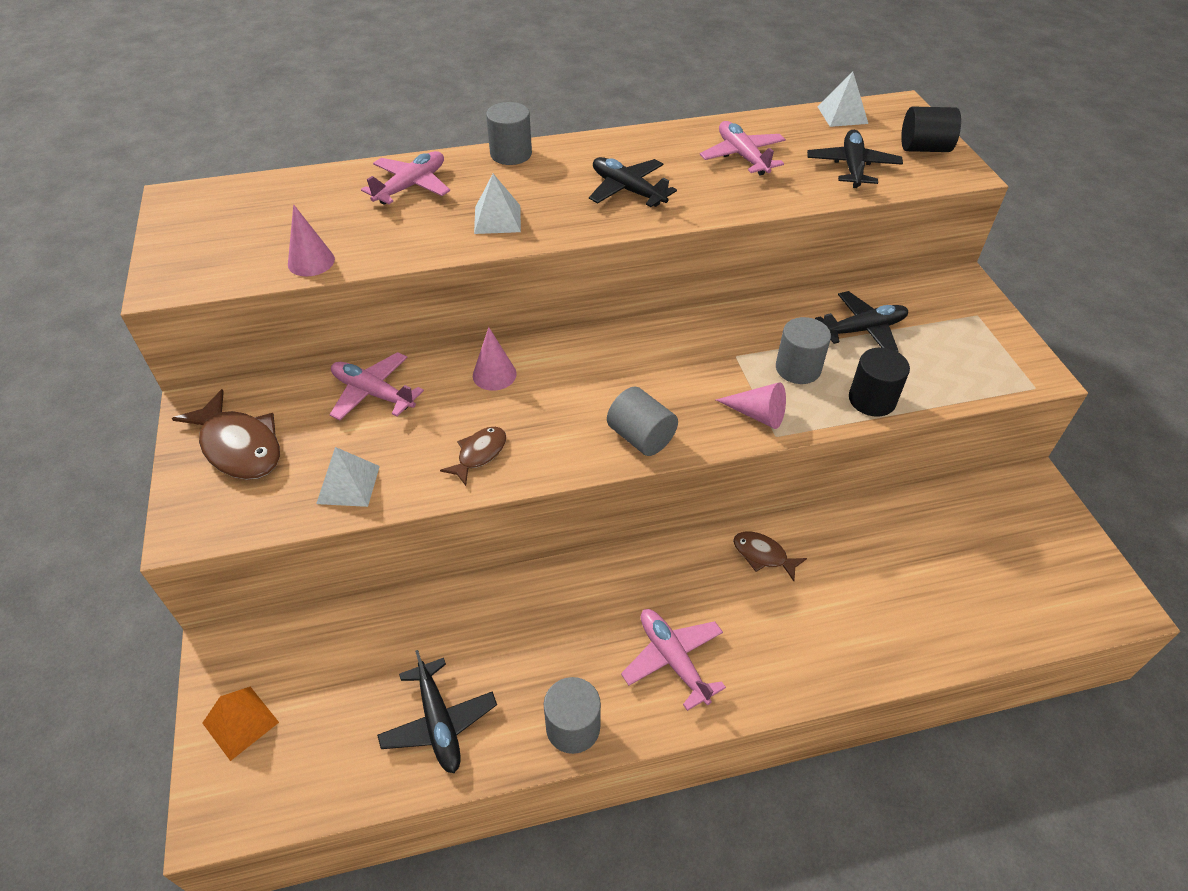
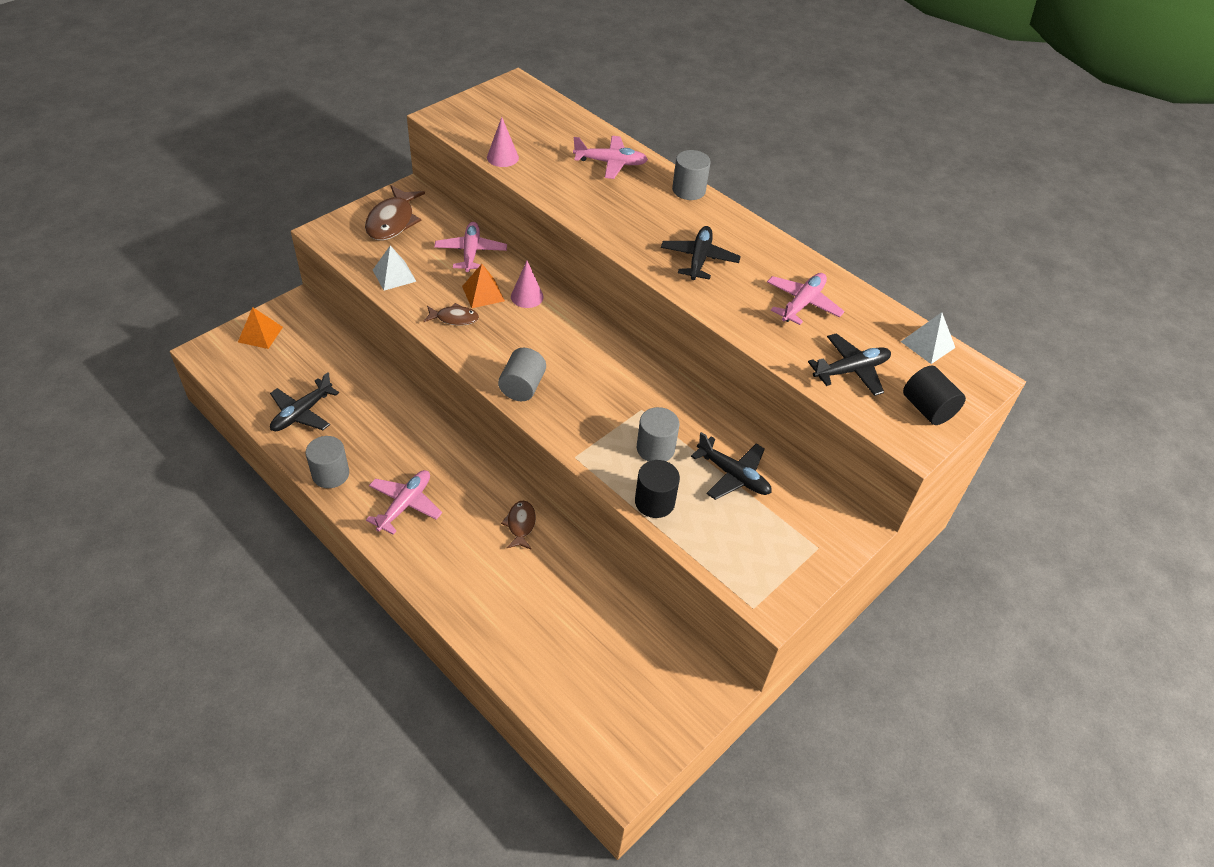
camera: 55 degrees right, 0 degrees up
white pyramid [474,174,521,234] -> none
pink cone [716,382,786,429] -> none
none -> orange pyramid [462,264,505,308]

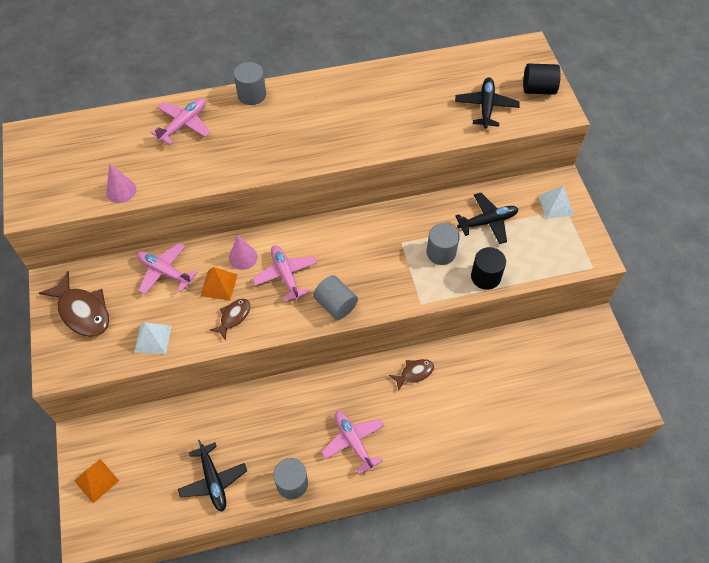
camera: 55 degrees left, 10 degrees up
brown fish [501,500,536,550] -> brown fish turned 120 degrees clockwise [389,359,434,392]
black plane [661,226,741,280] -> none
pink plane [767,273,844,325] -> pink plane moved to [252,245,317,302]
white pyramid [901,312,955,364] -> white pyramid moved to [539,186,574,219]

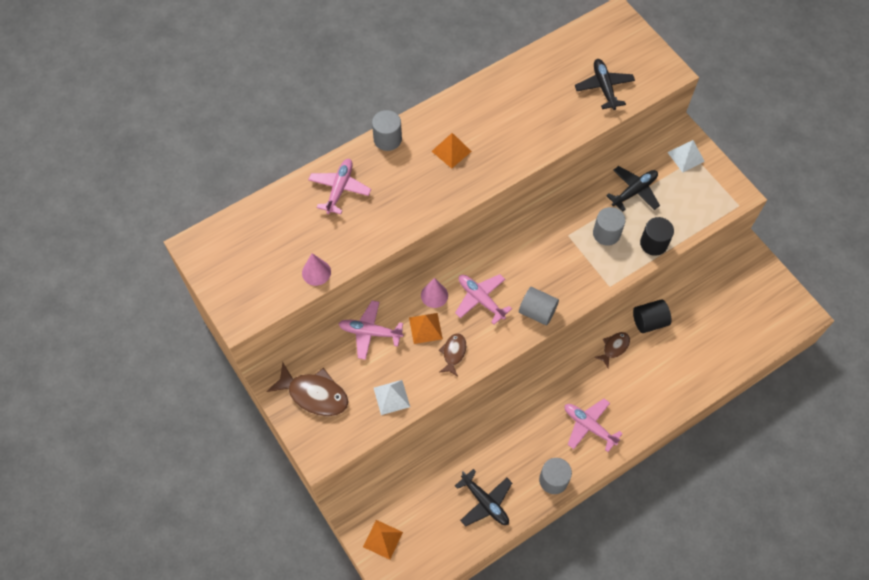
camera: 20 degrees left, 5 degrees up
black cylinder [523,63,561,95] -> black cylinder moved to [633,299,672,333]
none -> orange pyramid [431,133,472,168]

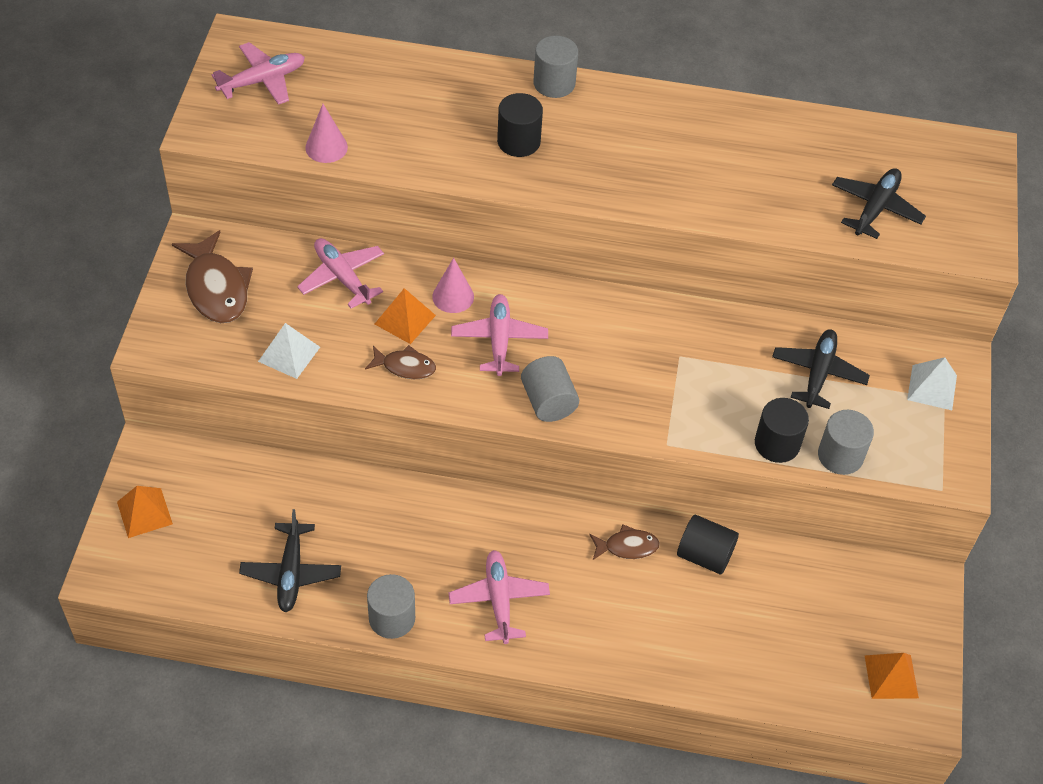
camera: 40 degrees right, 10 degrees down
pink plane [308,159,371,214] -> pink plane moved to [212,42,305,105]
orange pyramid [431,133,472,168] -> orange pyramid moved to [865,653,919,699]
brown fish [439,333,466,377] -> brown fish turned 45 degrees clockwise [365,345,436,379]
grey cylinder [593,207,625,246] -> grey cylinder moved to [818,410,874,475]
black plane [606,166,660,212] -> black plane turned 75 degrees counterclockwise [772,329,870,409]
none -> black cylinder [497,93,543,157]

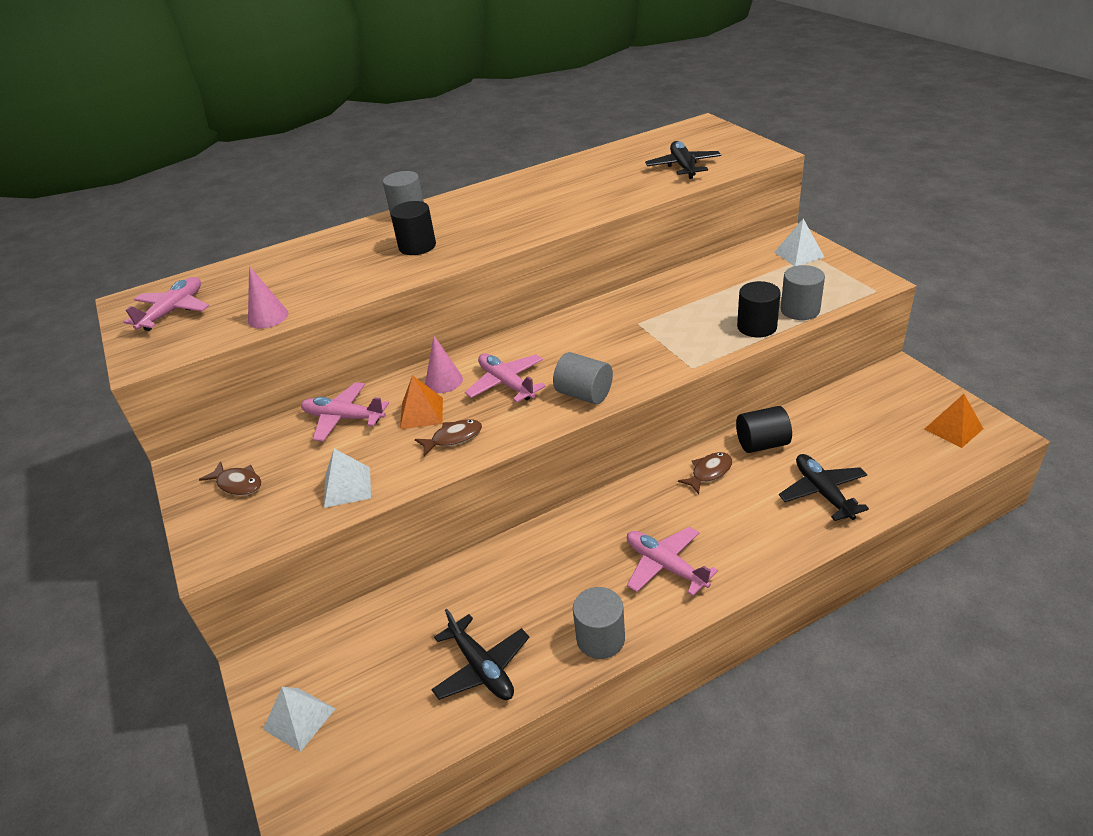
camera: 30 degrees left, 15 degrees down
orange pyramid [117,486,173,538] -> white pyramid [263,687,336,752]
brown fish [172,230,253,323] -> brown fish [199,461,262,496], size x0.57
black plane [772,329,870,409] -> black plane moved to [779,454,869,521]

